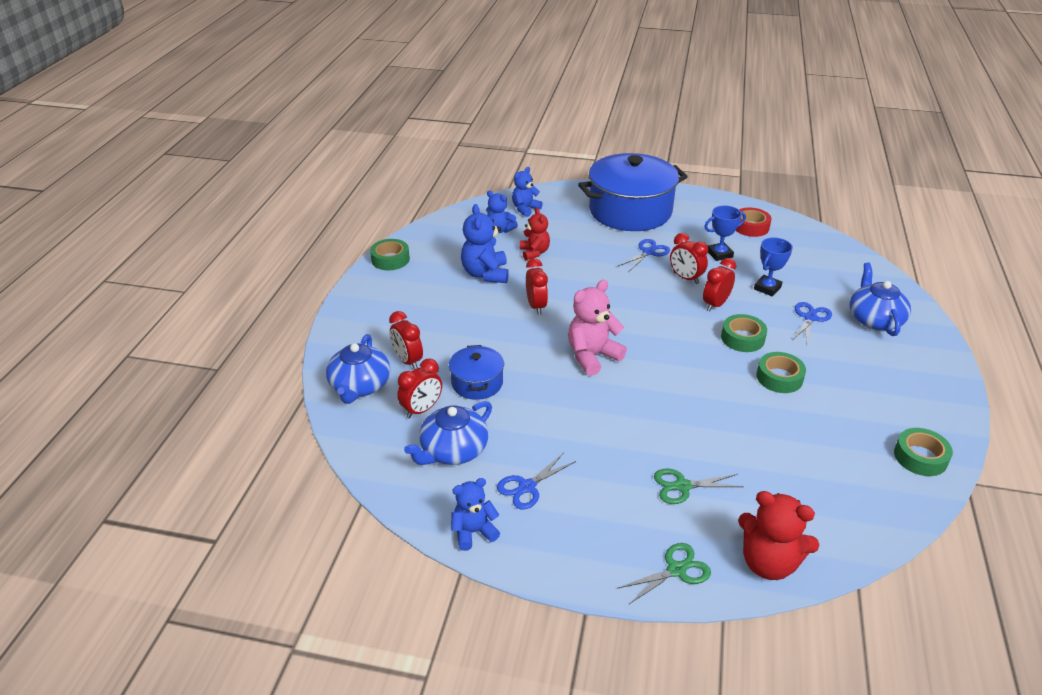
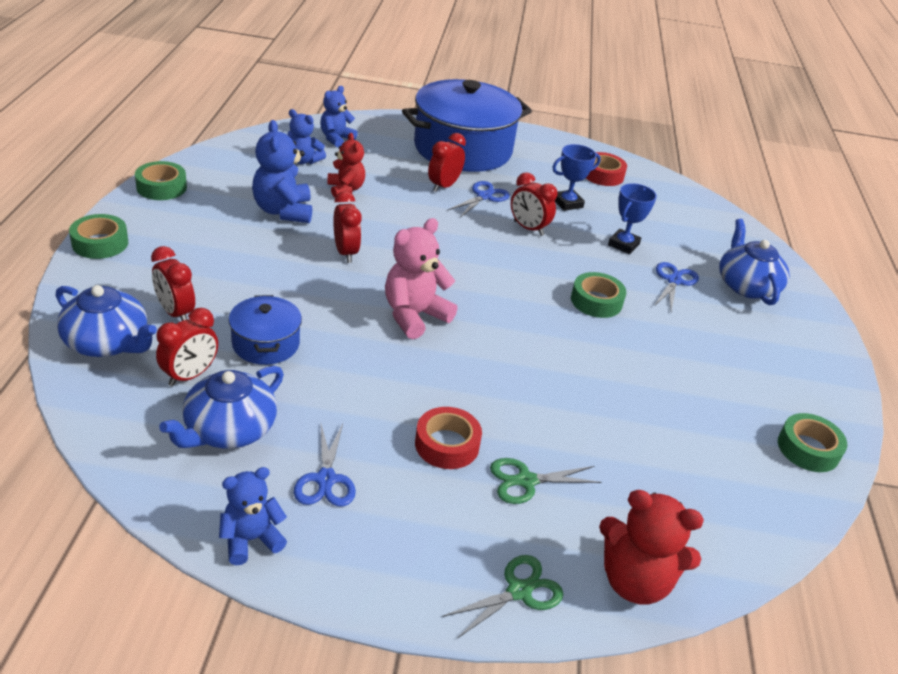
camera: 10 degrees left, 0 degrees up
blue teapot [326,334,390,404] -> blue teapot turned 60 degrees counterclockwise [56,285,157,357]
blue scissors [497,453,576,509] -> blue scissors turned 45 degrees counterclockwise [294,424,356,507]
red clock [703,258,736,312] -> red clock moved to [428,133,466,192]
green tape [756,352,806,393] -> green tape moved to [69,214,128,259]
none -> red tape [415,407,482,469]

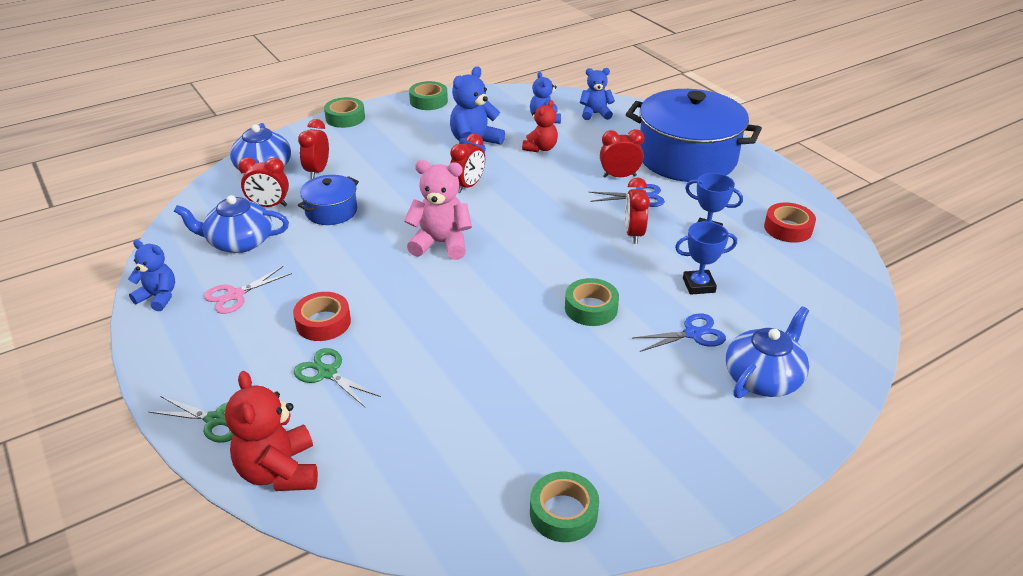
camera: 55 degrees right, 0 degrees up
blue scissors [294,424,356,507] -> pink scissors [204,266,292,314]

